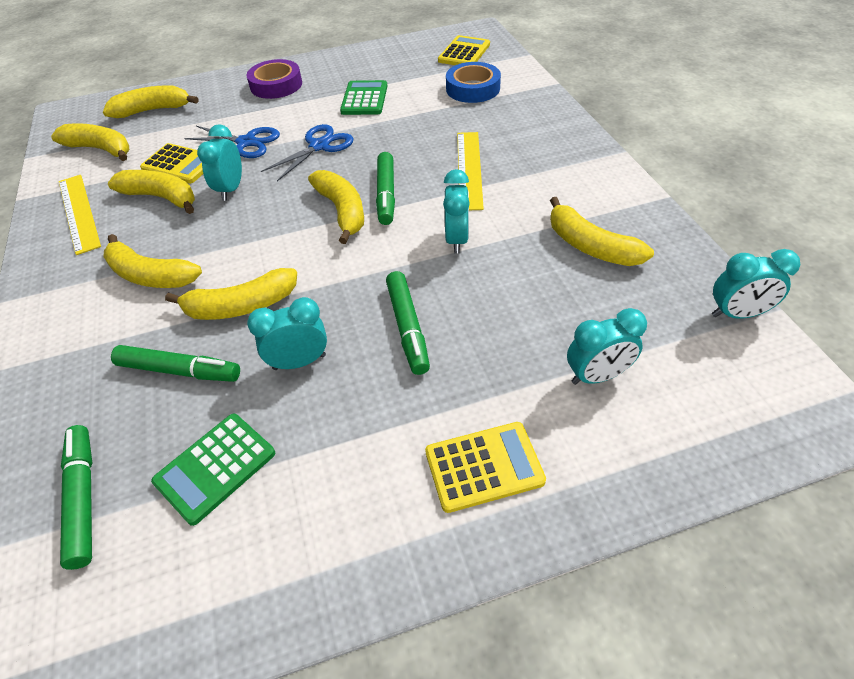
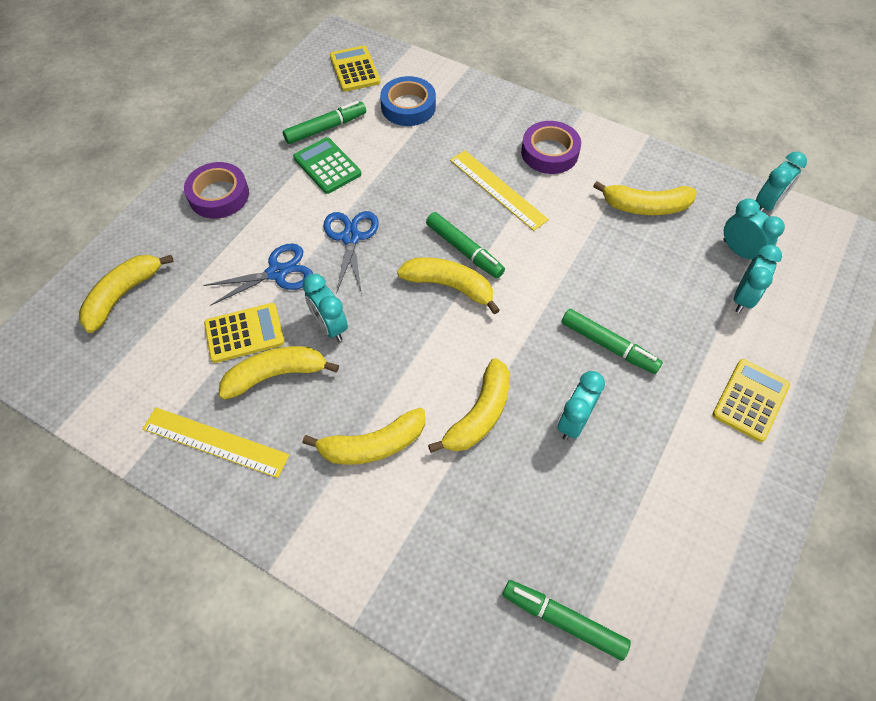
camera: 45 degrees left, 10 degrees up
yellow banana [51,123,129,161] -> none
green marker [111,345,240,382] -> green marker moved to [283,101,366,144]
green calculator [151,413,275,526] -> none
turquoise clock [443,169,470,254] -> turquoise clock moved to [723,199,785,260]
none -> purple tape [521,121,581,174]

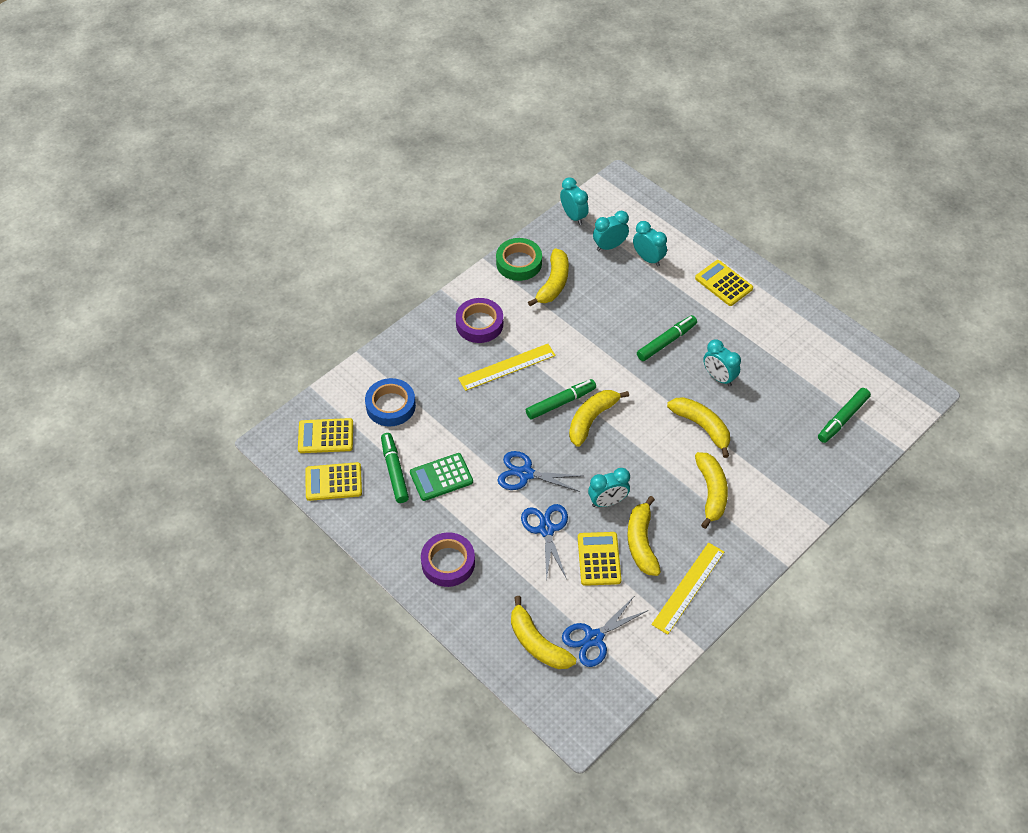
camera: 75 degrees left, 5 degrees down
none -> yellow calculator [305,462,362,501]
none -> green tape [496,238,542,281]
none -> blue scissors [562,597,648,667]

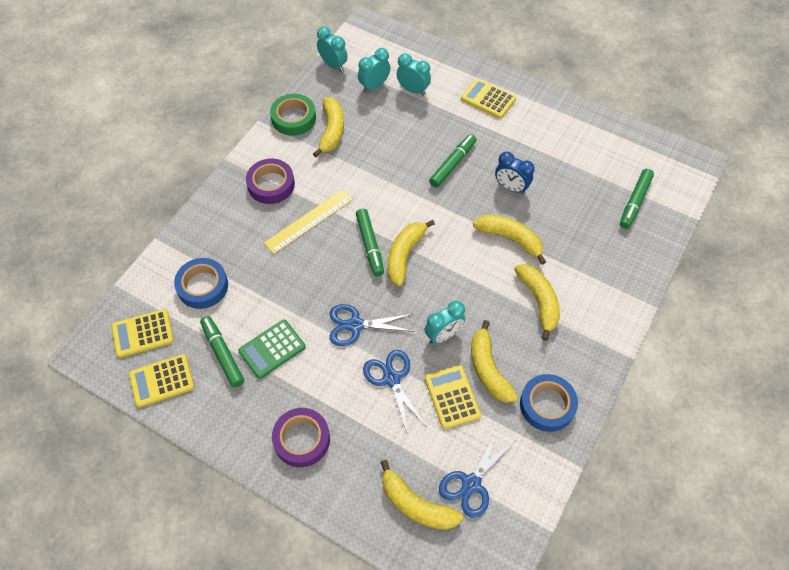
camera: 15 degrees left, 5 degrees up
green marker [526,379,596,420] -> green marker turned 120 degrees clockwise [356,209,384,276]
yellow ruler [651,543,724,635] -> blue tape [520,374,578,432]
turquoise clock [703,339,741,387] -> blue clock [495,152,535,194]

